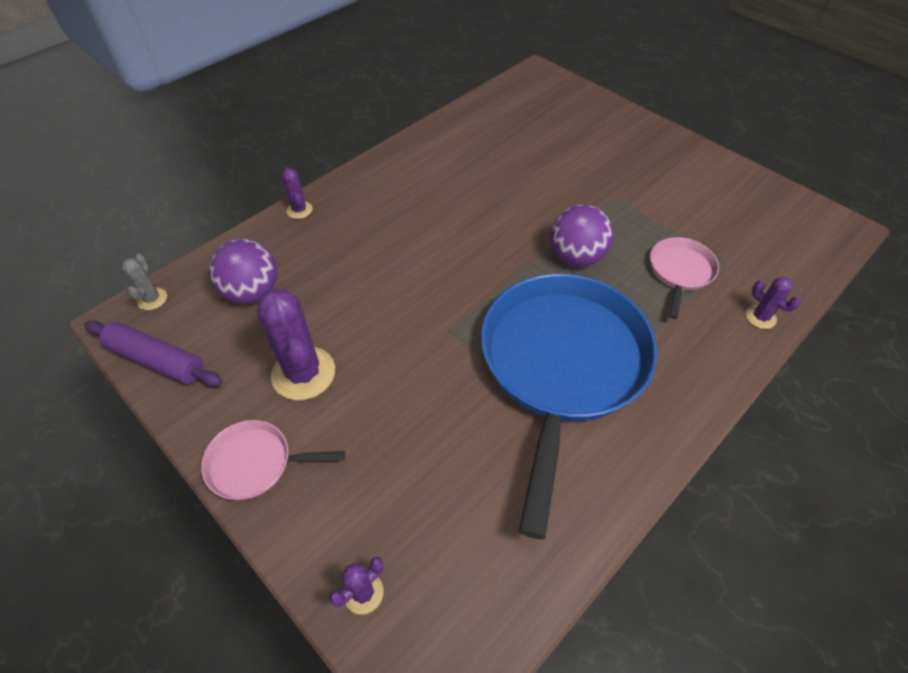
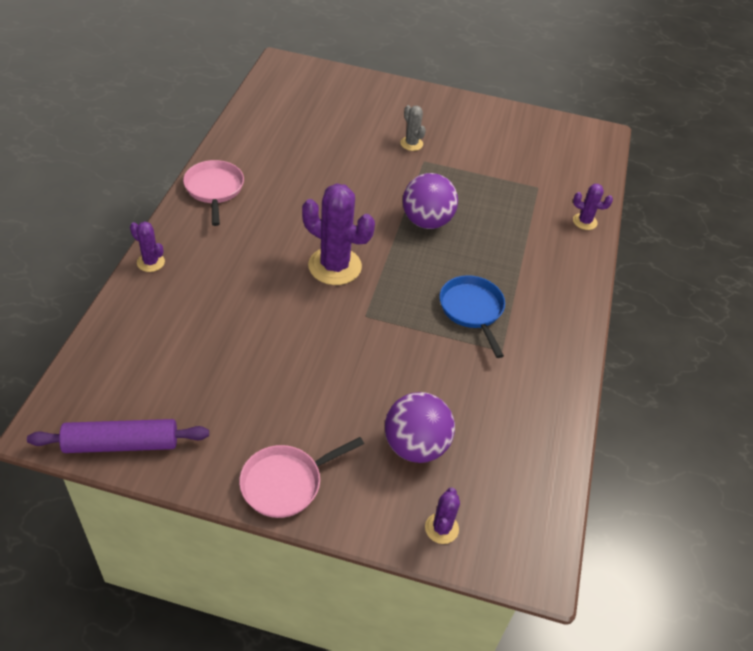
camera: 35 degrees left, 5 degrees down
grey cactus [121,254,167,310] -> grey cactus moved to [400,105,426,151]
purple ball [209,239,277,304] -> purple ball moved to [385,392,455,463]
purple cactus [257,288,335,400] -> purple cactus moved to [302,183,375,285]
blue pan [481,274,658,540] -> blue pan [440,275,505,358], size x0.44
pink pan [650,237,719,319] -> pink pan moved to [183,160,244,226]

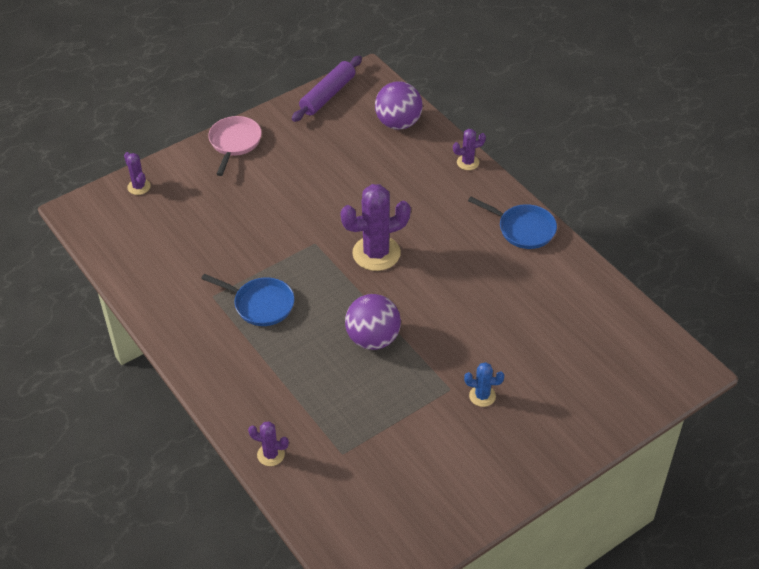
camera: 135 degrees right, 0 degrees up
pink pan [183,160,244,226] -> blue pan [468,197,557,249]
purple ball [385,392,455,463] -> purple ball moved to [375,81,422,130]
grey cactus [400,105,426,151] -> blue cactus [464,362,504,407]
purple cactus [573,184,613,230] -> purple cactus turned 45 degrees clockwise [248,421,289,466]

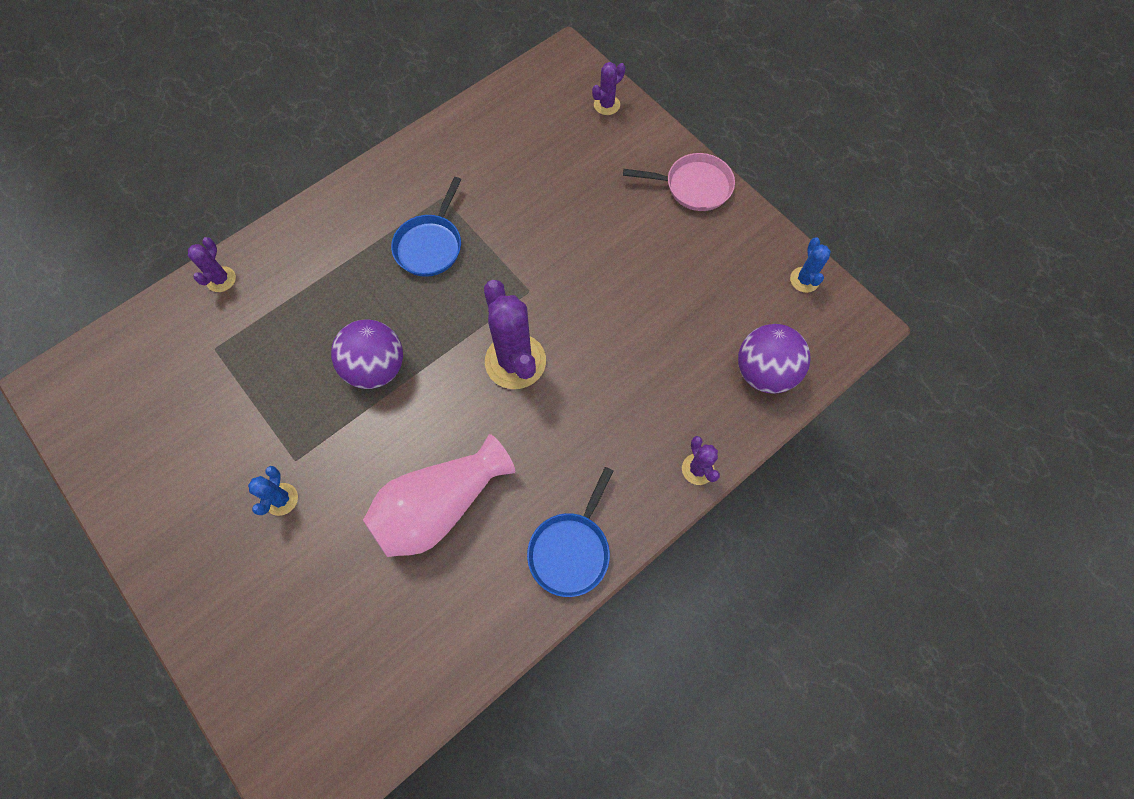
camera: 85 degrees right, 20 degrees up
purple rolling pin [292,56,362,122] -> blue cactus [790,237,831,293]
none -> pink vase [363,434,515,557]

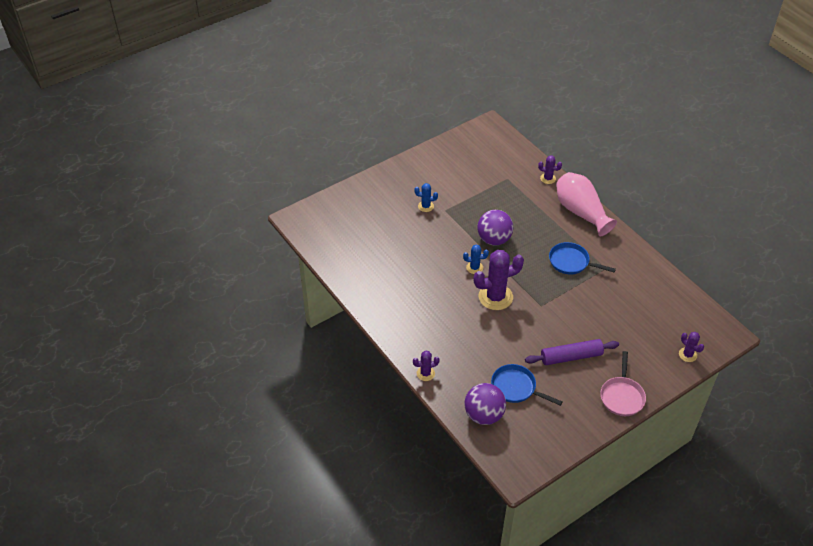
camera: 95 degrees right, 20 degrees down
pink vase [363,434,515,557] -> pink vase moved to [556,172,617,236]
blue pan [527,467,613,597] -> blue pan moved to [491,364,562,406]
blue cactus [790,237,831,293] -> blue cactus moved to [463,244,489,274]
none -> purple rolling pin [525,339,619,365]

